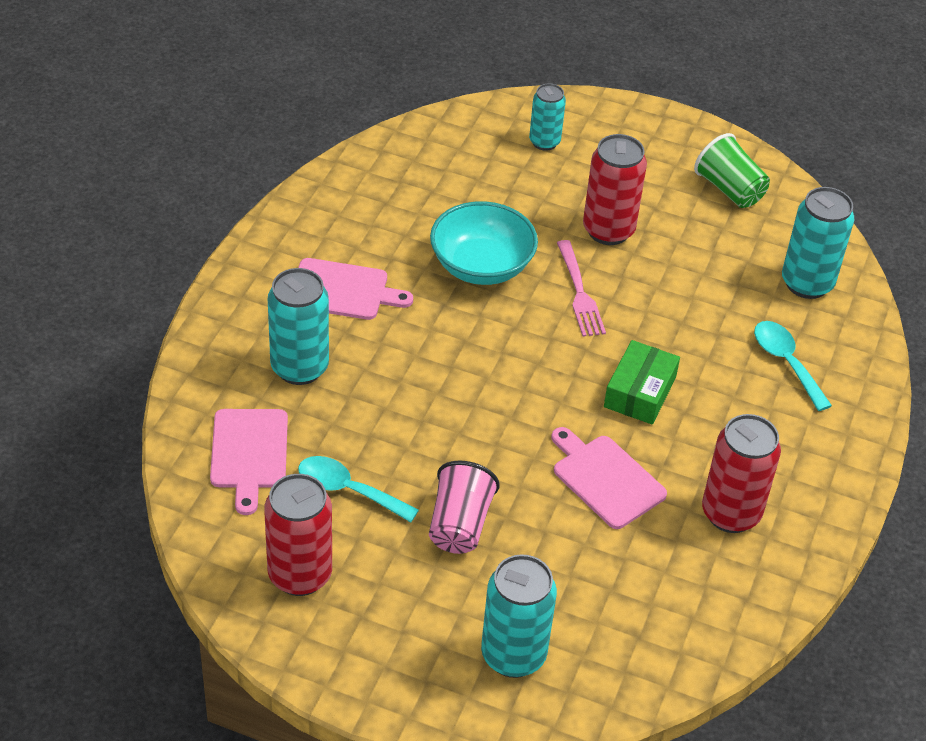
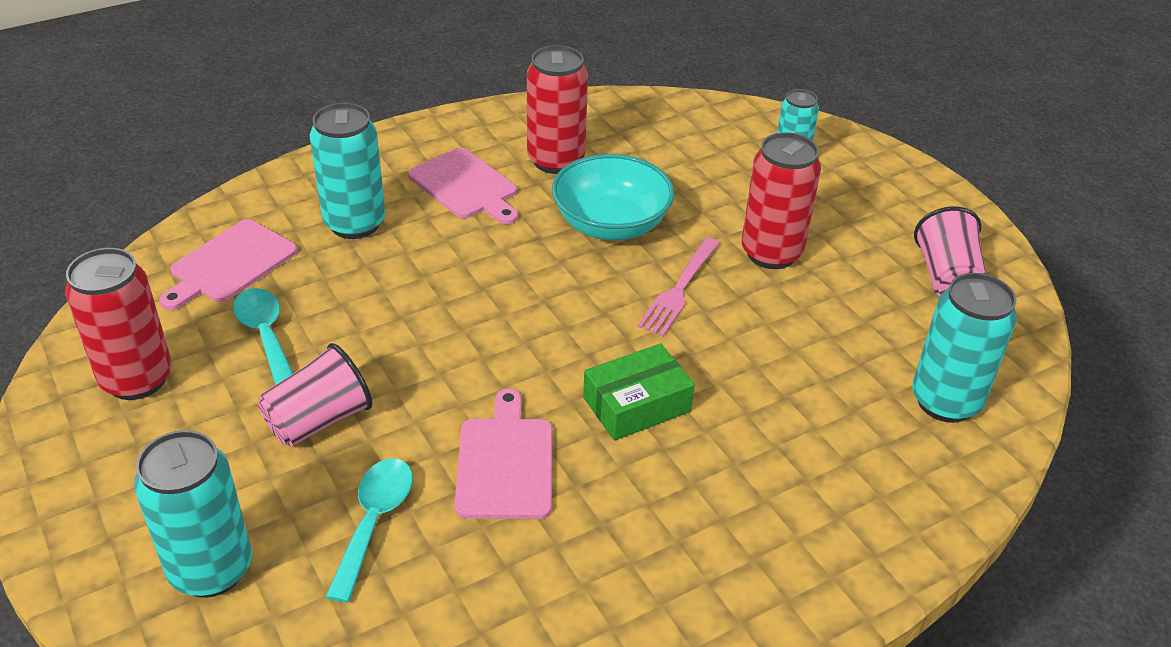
camera: 40 degrees right, 5 degrees down
green cup [694,133,770,208] -> pink cup [914,206,986,297]
red can [702,414,781,533] -> red can moved to [527,45,588,174]
turquoise spoon [754,321,832,411] -> turquoise spoon moved to [326,458,413,603]

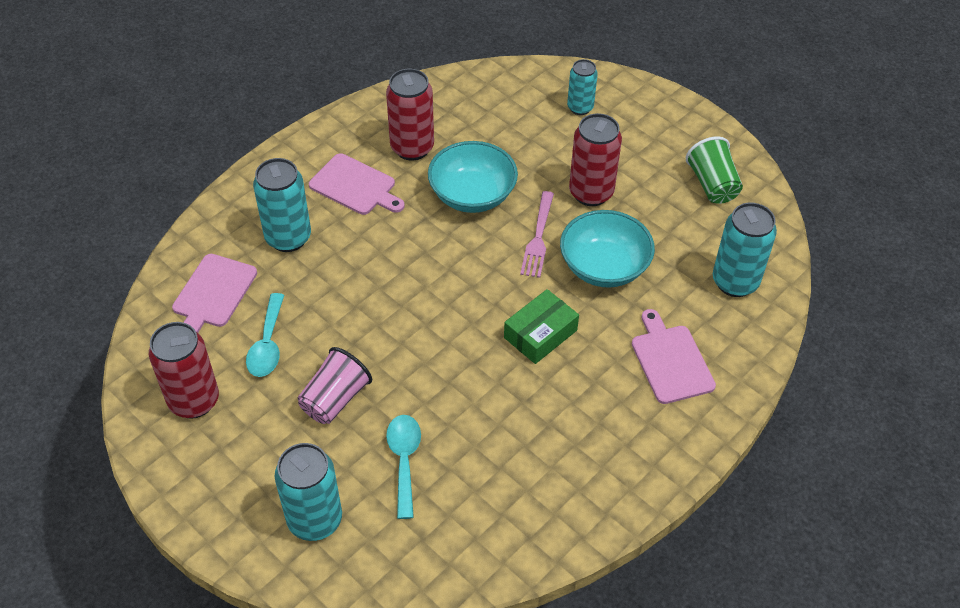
camera: 15 degrees left, 10 degrees up
turquoise spoon [233,288,293,385] -> turquoise spoon turned 135 degrees counterclockwise [246,293,284,377]
pink cutting board [455,389,553,519] -> pink cutting board moved to [632,309,716,404]
pink cup [914,206,986,297] -> green cup [686,136,743,204]
none -> turquoise bowl [560,210,655,288]

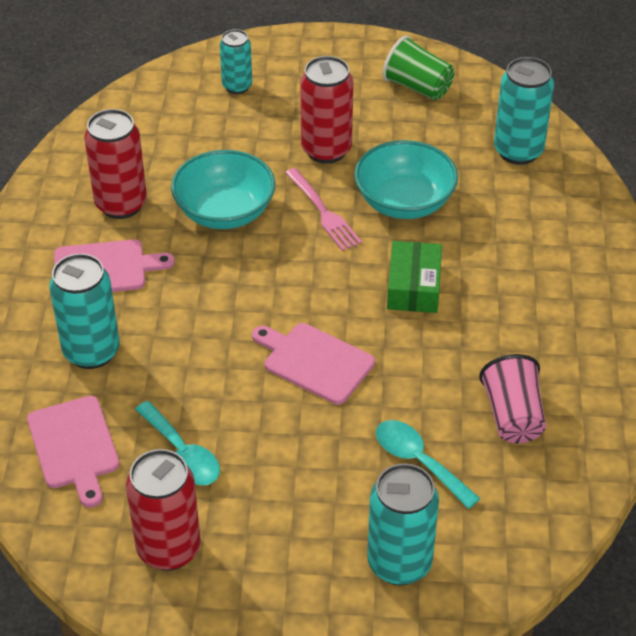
camera: 40 degrees left, 5 degrees down
pink cup [298,347,372,424] -> pink cup moved to [479,354,546,444]
pink cutting board [632,309,716,404] -> pink cutting board moved to [252,323,375,405]

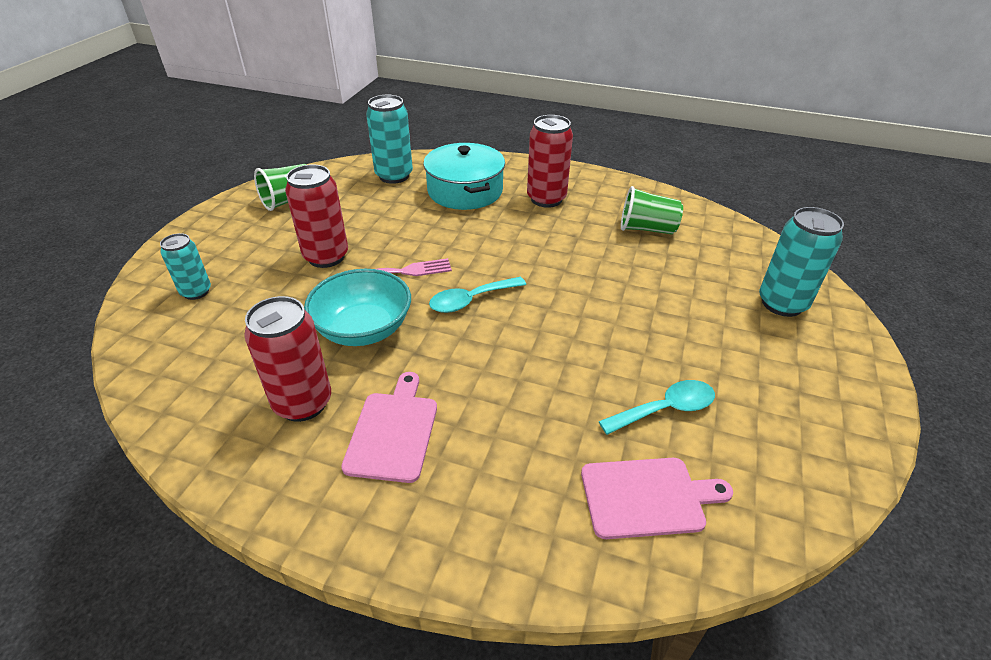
camera: 75 degrees left, 5 degrees down
turquoise can [49,253,119,369] -> none
red can [126,449,201,571] -> red can moved to [527,115,573,208]
pink cutting board [252,323,375,405] -> none
turquoise bowl [354,140,458,219] -> none
turquoise spoon [376,420,481,509] -> turquoise spoon moved to [429,277,526,313]
green box [387,241,442,313] -> none
pink cup [479,354,546,444] -> green cup [621,186,683,235]
none -> turquoise pot [423,143,505,210]

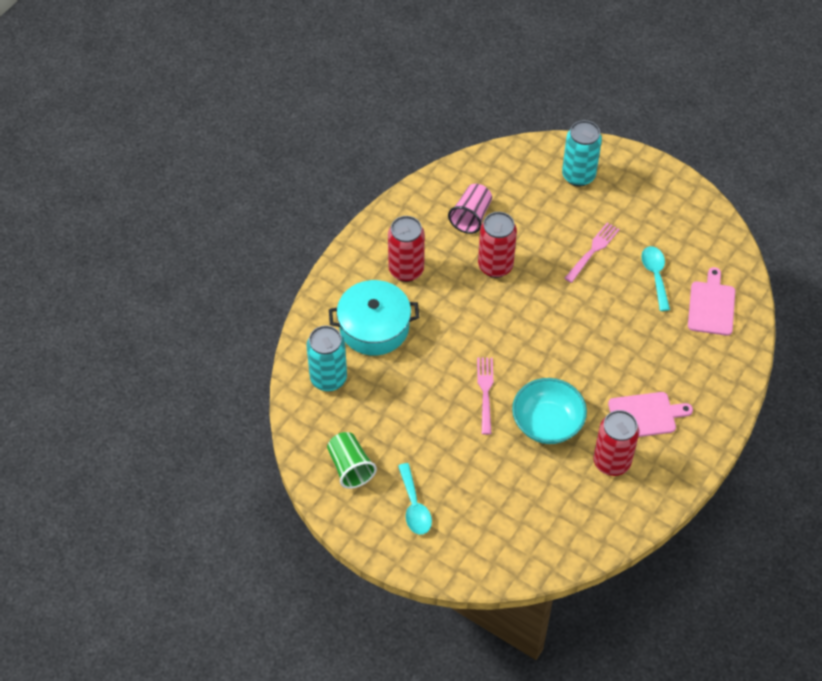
camera: 75 degrees left, 15 degrees up
turquoise can [160,233,211,300] -> none
red can [285,164,348,268] -> red can moved to [478,212,517,278]
pink cutting board [341,372,437,483] -> pink cutting board turned 150 degrees clockwise [608,392,693,437]
turquoise spoon [429,277,526,313] -> turquoise spoon moved to [398,463,432,535]
green cup [621,186,683,235] -> pink cup [448,184,492,234]
none -> pink fork [565,222,620,283]

